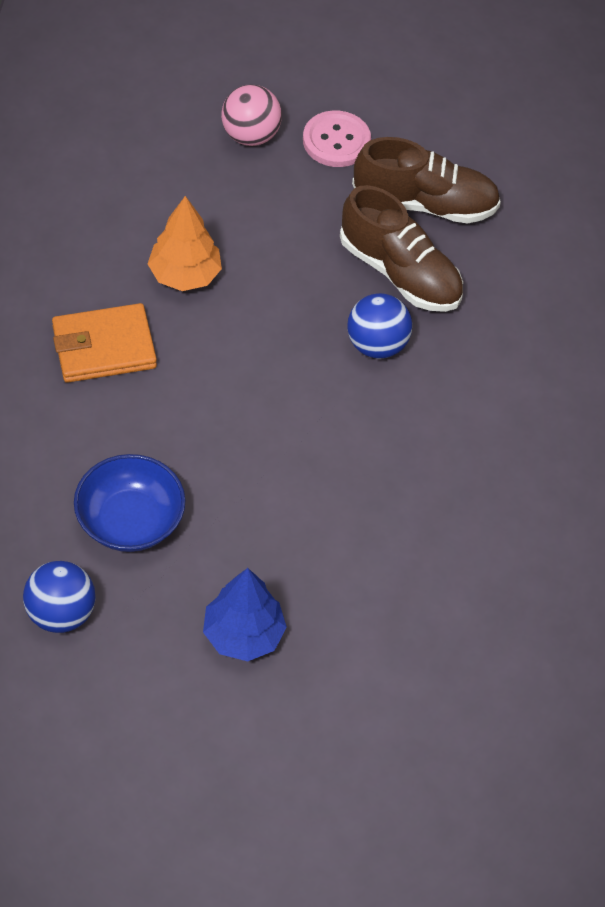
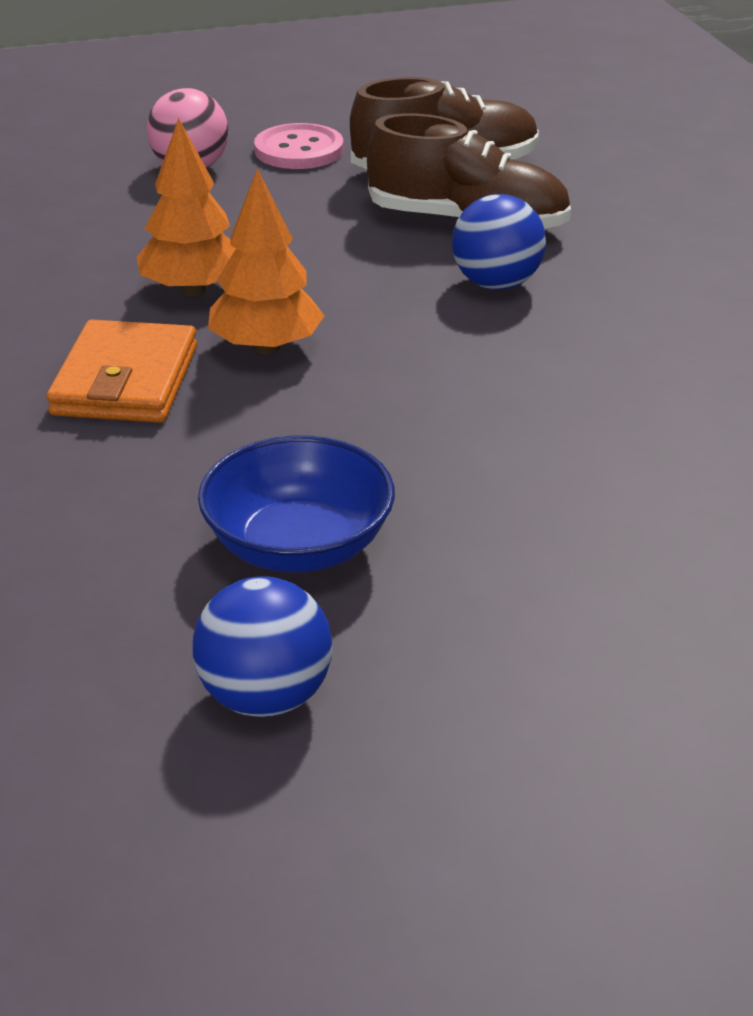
camera: 20 degrees left, 20 degrees down
orange wallet [52,303,157,383] -> orange wallet turned 45 degrees counterclockwise [46,320,197,423]
blue tree [203,568,287,661] -> none
none -> orange tree [208,169,324,354]

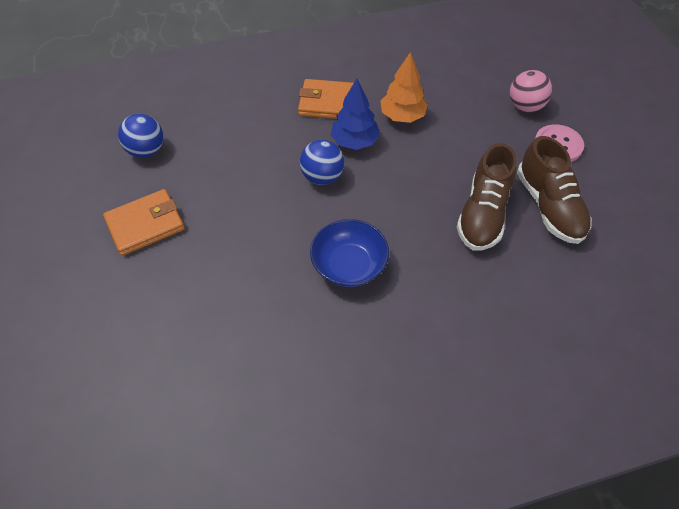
camera: 90 degrees right, 20 degrees up
blue bowl [198,436,395,572] -> blue bowl moved to [310,219,389,287]
orange tree [208,169,324,354] -> blue tree [331,79,380,150]
blue ball [452,194,546,290] -> blue ball moved to [300,140,344,185]
none -> orange wallet [103,189,185,256]

